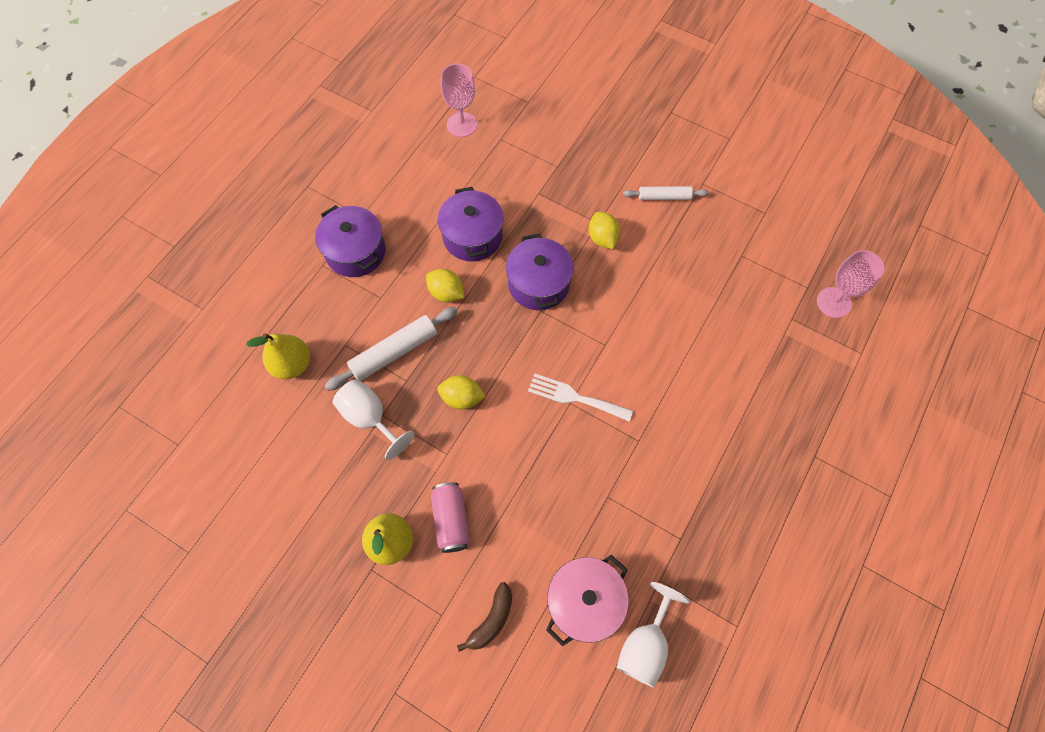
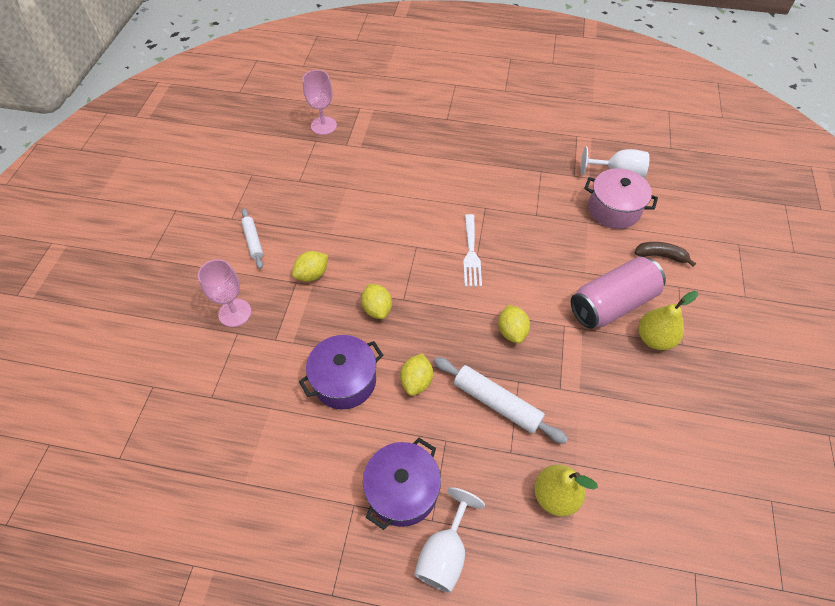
camera: 110 degrees left, 10 degrees down
white goblet [332,379,414,460] -> white goblet moved to [414,487,485,593]
pink can [431,482,470,553] -> pink can [571,257,666,329], size x1.66
pink goblet [441,64,477,137] -> pink goblet moved to [198,259,251,327]
purple pot [506,233,574,310] -> yellow lemon [361,284,392,319]

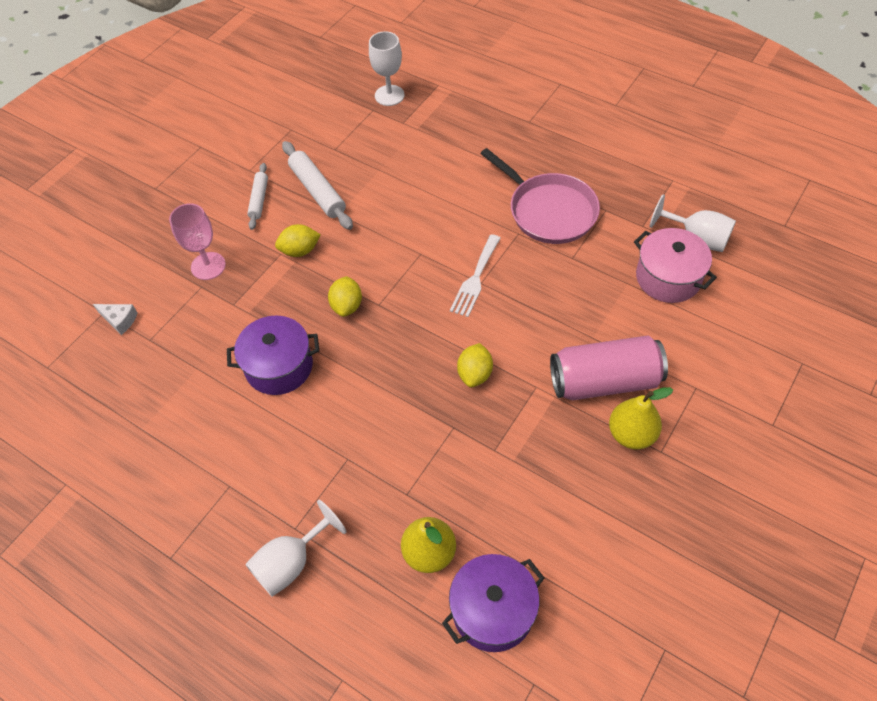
camera: 25 degrees right, 0 degrees up
pink goblet [303,70,337,135] -> white goblet [369,31,405,106]
purple pot [363,438,441,530] -> purple pot moved to [442,554,544,652]
yellow lemon [400,353,433,396] -> none
white rolling pin [434,357,568,444] -> white rolling pin moved to [282,141,353,230]
brown banana [634,242,696,266] -> none
none -> white cheese [93,304,138,335]
none -> pink pan [481,148,600,244]

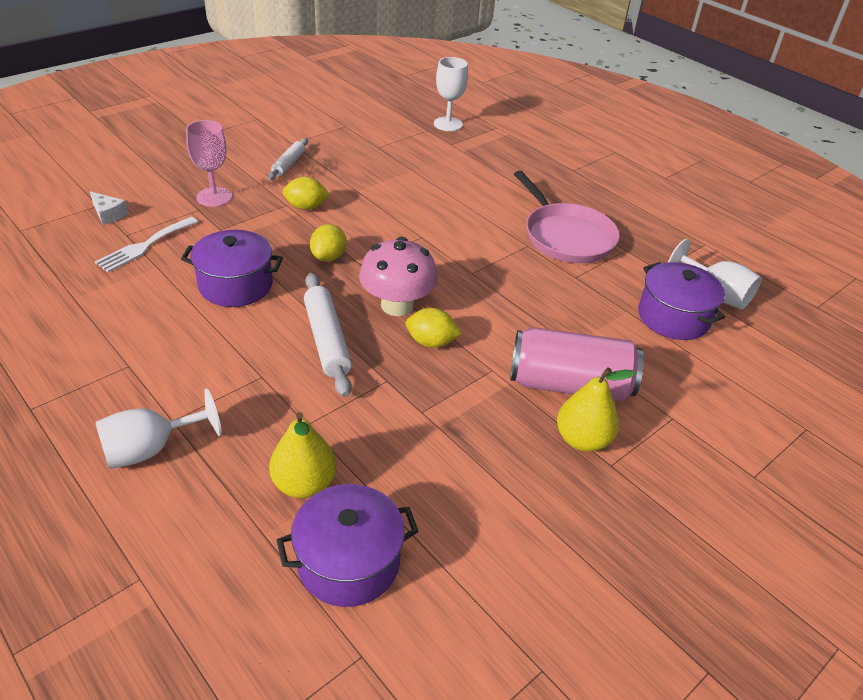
camera: 10 degrees right, 15 degrees down
white rolling pin [282,141,353,230] -> white rolling pin moved to [304,273,352,397]
white fork [450,234,501,317] -> white fork moved to [95,217,198,272]
yellow lemon [457,343,493,387] -> yellow lemon turned 75 degrees clockwise [406,308,462,348]
pink pot [634,228,717,303] -> purple pot [638,262,725,340]
none -> pink mushroom [359,237,438,316]

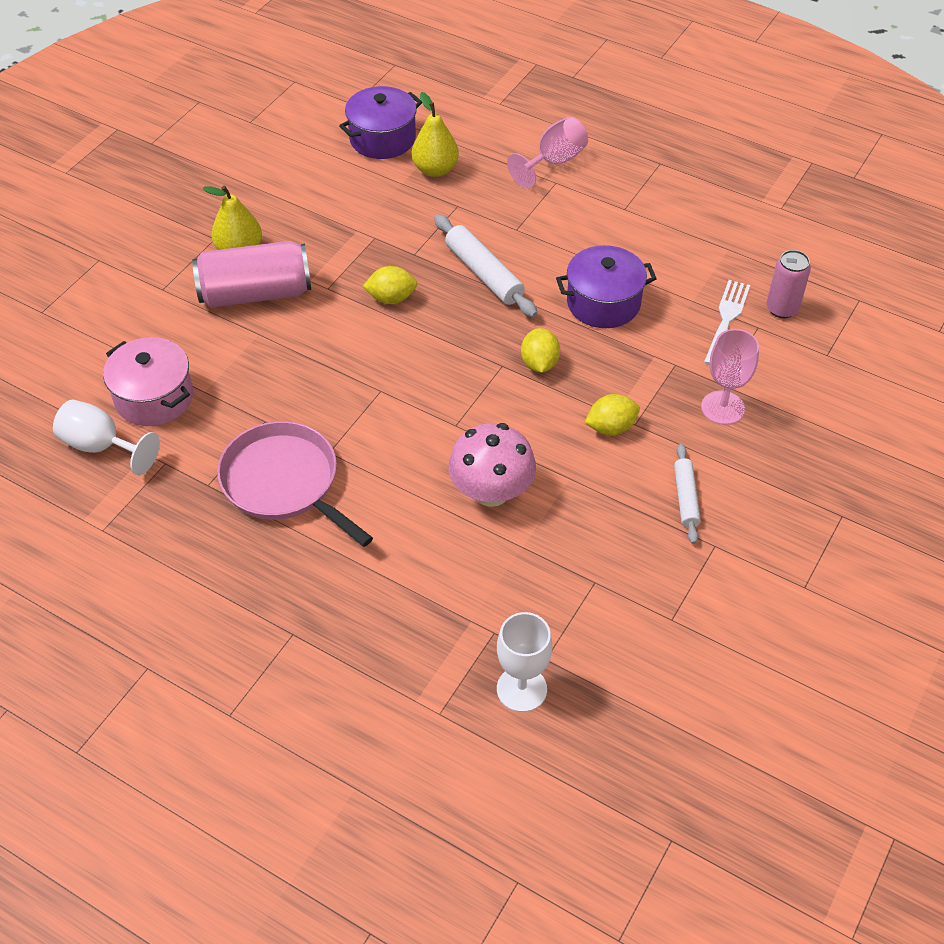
camera: 165 degrees right, 10 degrees up
white cheese [90,191,128,225] -> none
white goblet [95,388,222,469] -> pink goblet [507,117,588,188]
pink mushroom [359,237,438,316] -> pink mushroom moved to [448,423,536,507]
purple pot [638,262,725,340] -> pink pot [103,337,193,426]
none -> pink can [767,250,811,318]

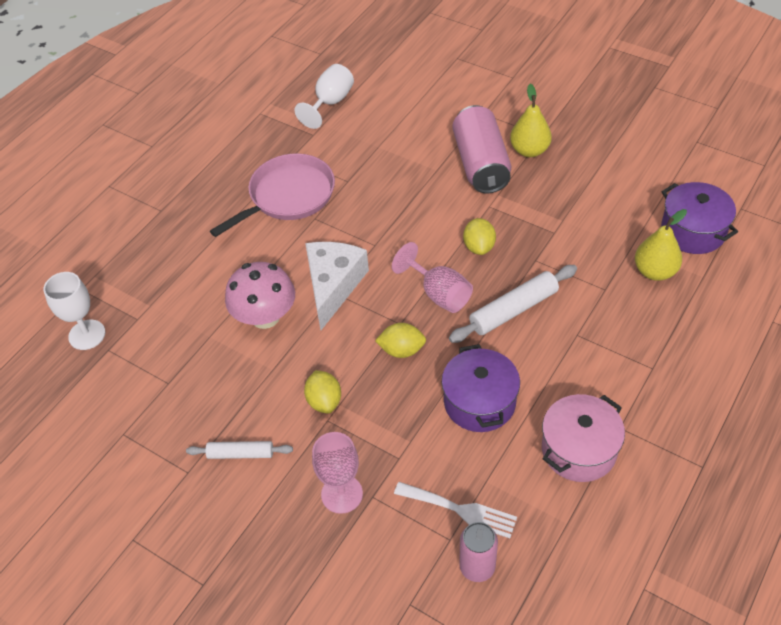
camera: 95 degrees right, 0 degrees up
pink pot [103,337,193,426] -> pink pot moved to [542,394,625,482]
pink goblet [507,117,588,188] -> pink goblet moved to [392,242,473,313]
none -> white cheese [305,242,369,330]

